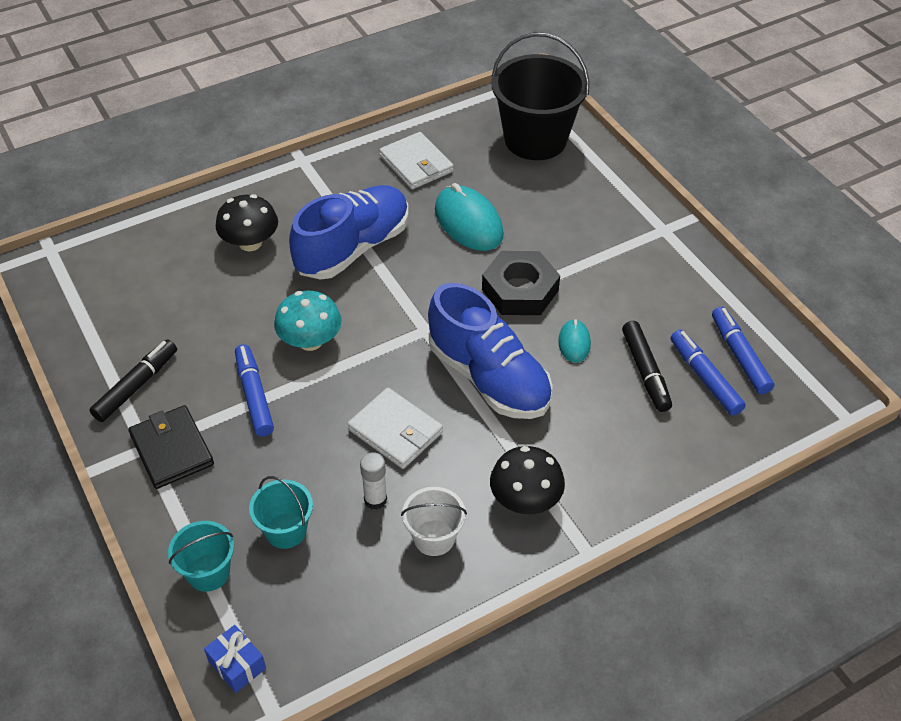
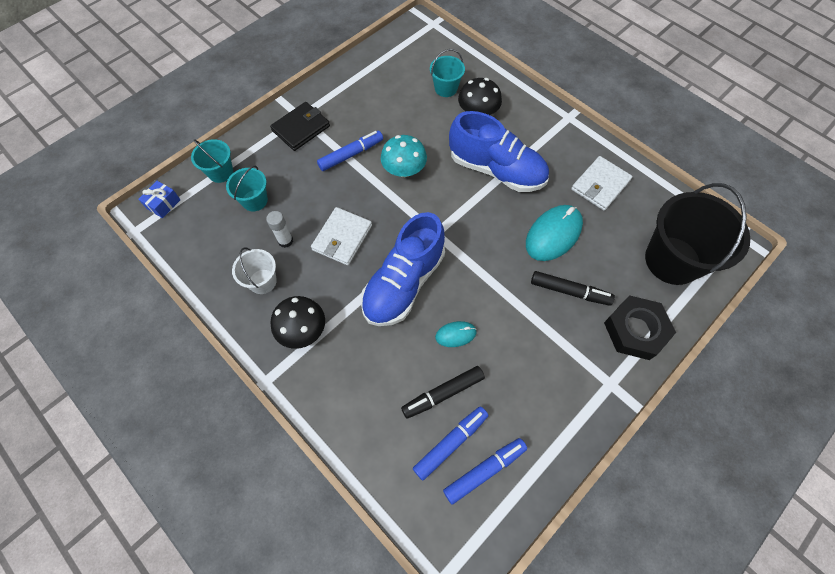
camera: 75 degrees right, 15 degrees up
black marker [89,340,177,422] -> black marker moved to [531,271,615,306]
black nut [482,251,560,315] -> black nut moved to [604,295,676,360]
none -> turquoise bucket [430,49,465,97]

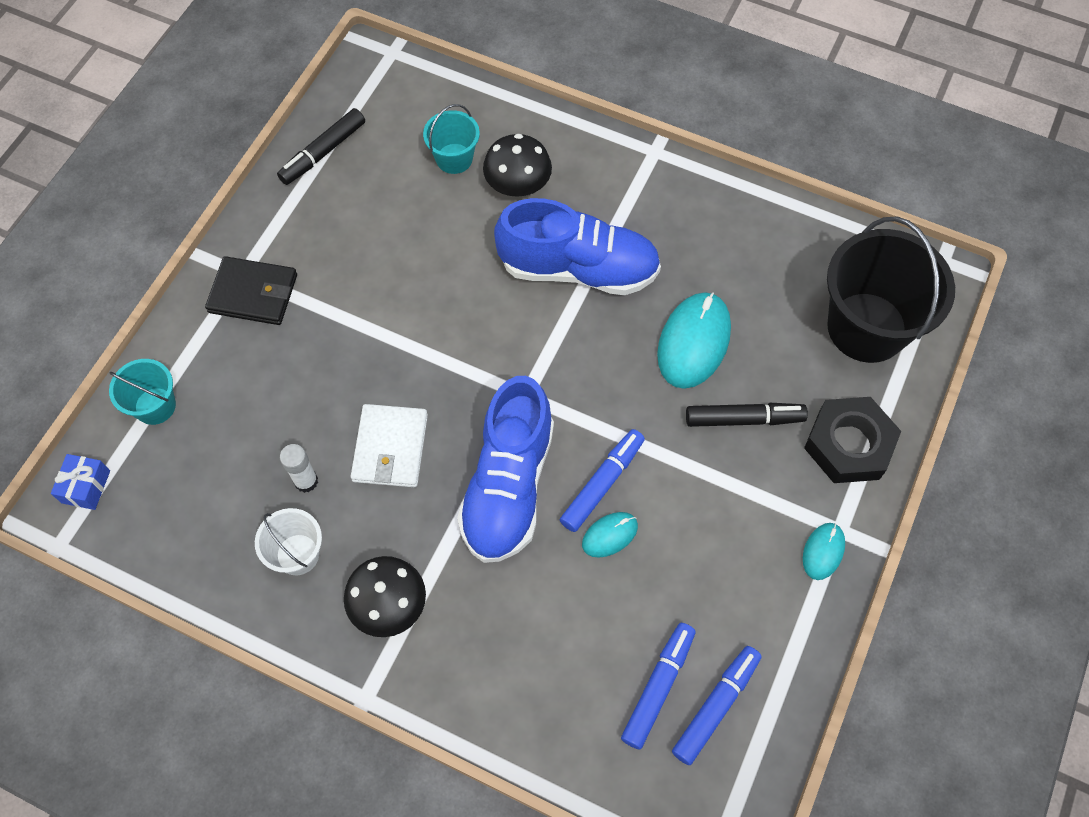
camera: 20 degrees left, 0 degrees up
turquoise bucket [226,166,268,211] -> none
black wallet [270,102,330,151] -> black wallet turned 75 degrees clockwise [205,256,297,325]
blue marker [317,131,383,171] -> blue marker moved to [560,429,645,532]
turquoise mushroom [381,135,427,177] -> none
black marker [401,366,485,419] -> black marker moved to [277,108,365,185]
white wallet [571,156,633,211] -> none
none -> turquoise mouse [803,523,845,580]

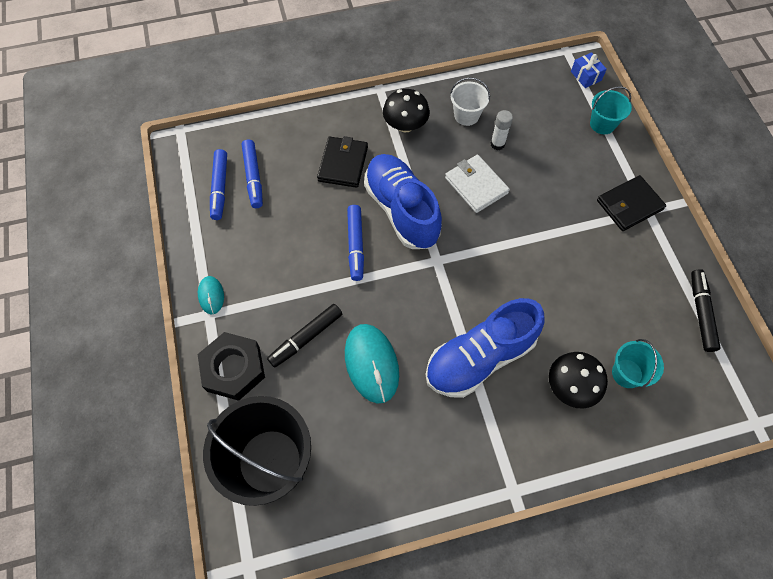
camera: 140 degrees right, 0 degrees up
turquoise mouse [582,512,638,558] -> none
none -> black wallet [317,136,368,188]

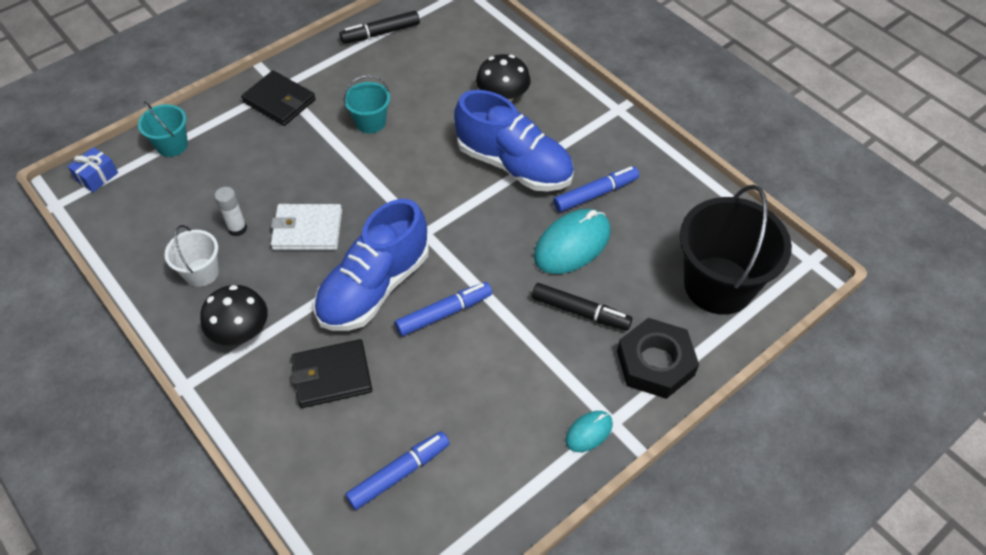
camera: 115 degrees left, 10 degrees down
blue marker [210,149,227,220] -> blue marker moved to [553,166,639,212]
white wallet [445,155,510,213] -> white wallet turned 60 degrees clockwise [271,204,342,250]
turquoise bucket [612,339,664,388] -> turquoise bucket moved to [343,75,390,133]

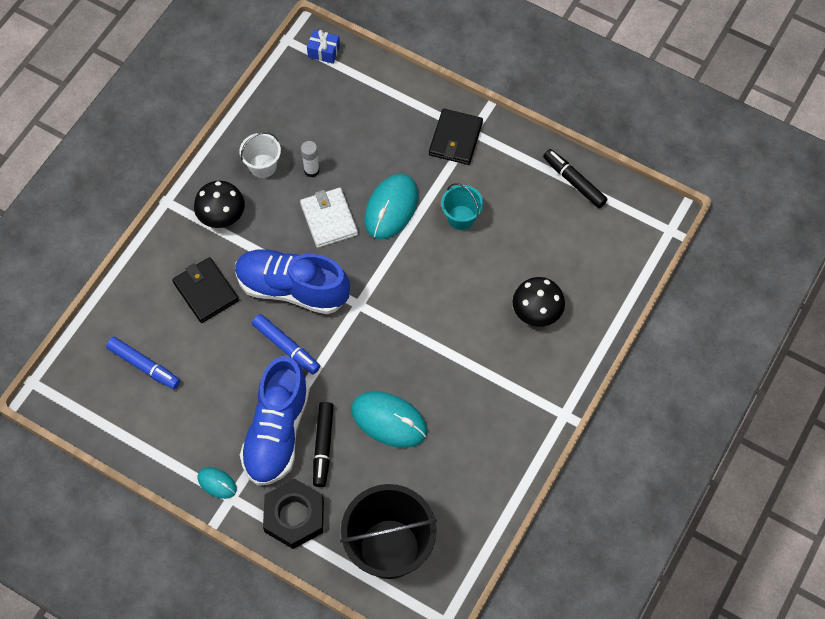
camera: 70 degrees right, 10 degrees up
turquoise bucket [138,102,188,157] -> none
blue shoe [454,90,574,191] -> blue shoe moved to [240,356,310,486]
blue marker [553,166,639,212] -> none
none -> turquoise mouse [365,174,418,239]

